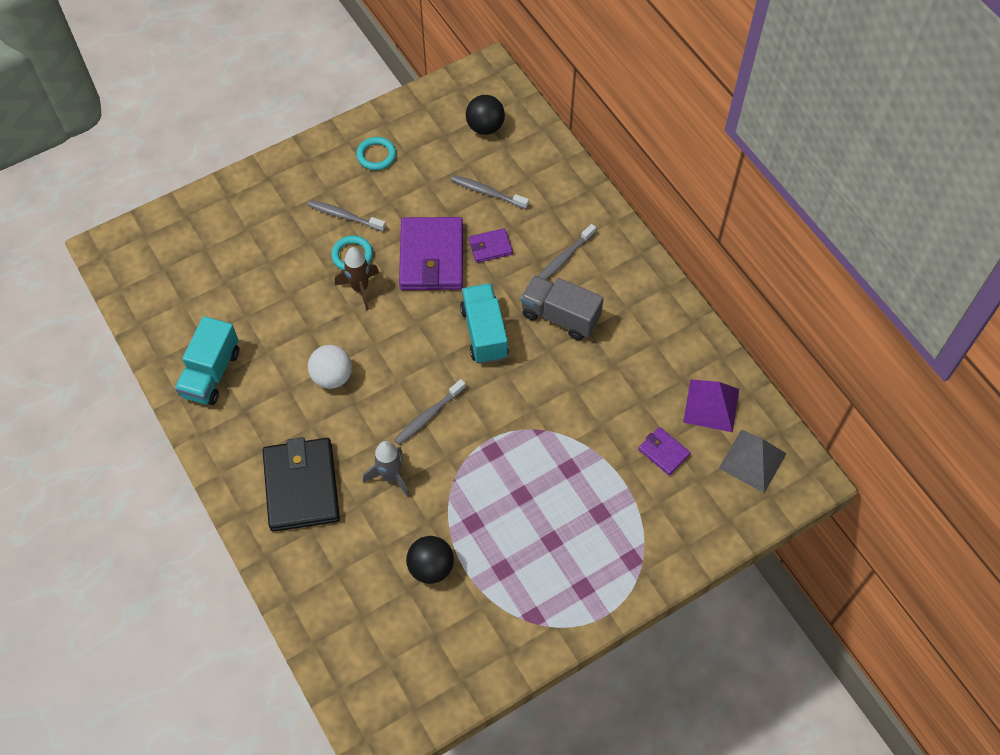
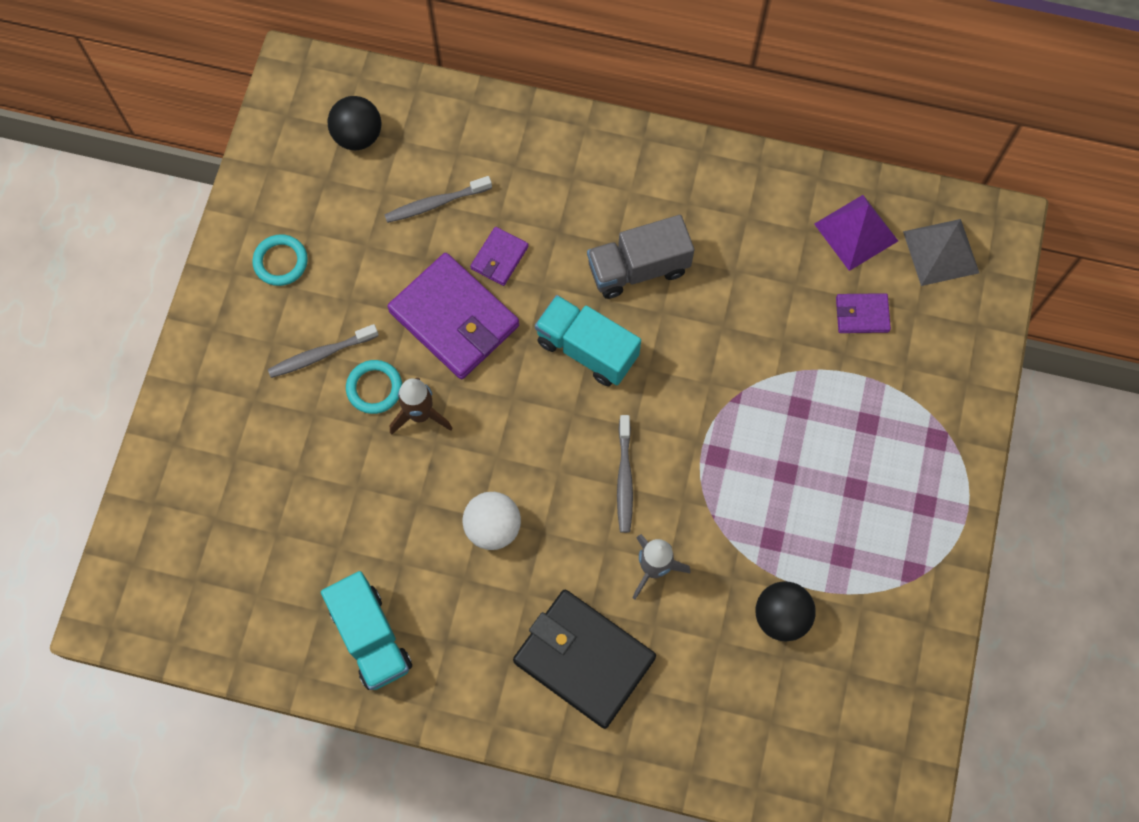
camera: 45 degrees left, 10 degrees up
grey toothbrush [538,224,596,280] -> none

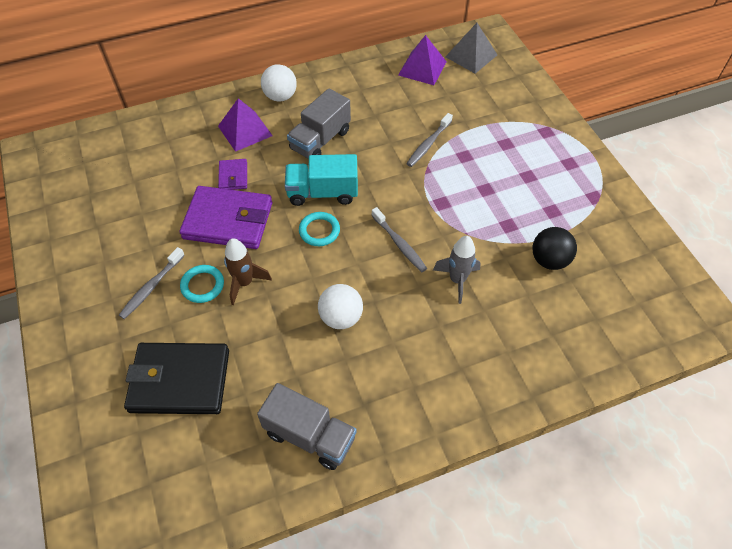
camera: 35 degrees left, 15 degrees down
turquoise ring [252,234,308,286] -> turquoise ring moved to [299,212,340,246]
turquoise truck [321,571,412,690] -> grey truck [257,383,357,470]
black ball [328,96,381,150] -> none
grey toothbrush [384,176,492,223] -> grey toothbrush moved to [406,113,453,167]
black wallet [513,590,656,729] -> black wallet moved to [124,343,229,414]
purple wallet [836,293,891,333] -> none
none -> purple pyramid [218,98,273,152]
none -> white ball [261,64,297,102]

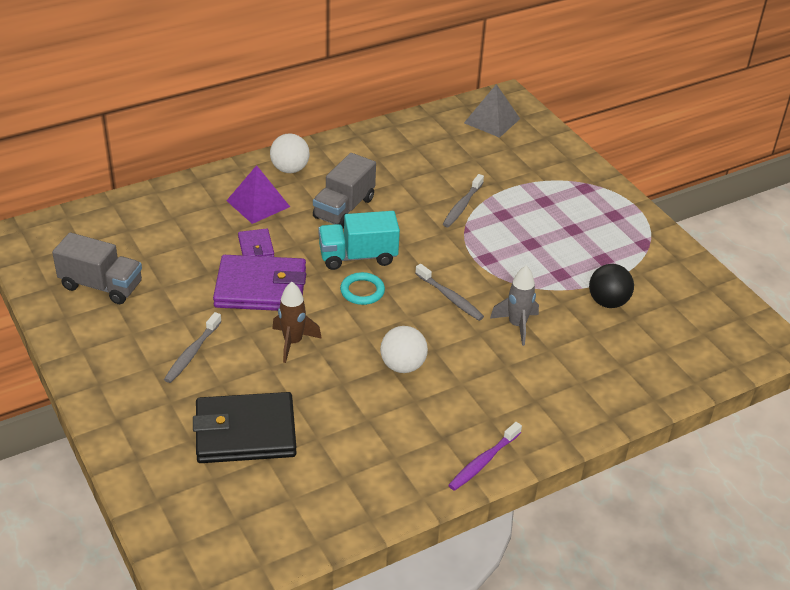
camera: 10 degrees left, 15 degrees down
turquoise ring [180,265,224,303] -> none
grey truck [257,383,357,470] -> grey truck moved to [52,232,142,304]
purple pyramid [398,35,447,85] -> none
none -> purple toothbrush [449,422,522,491]

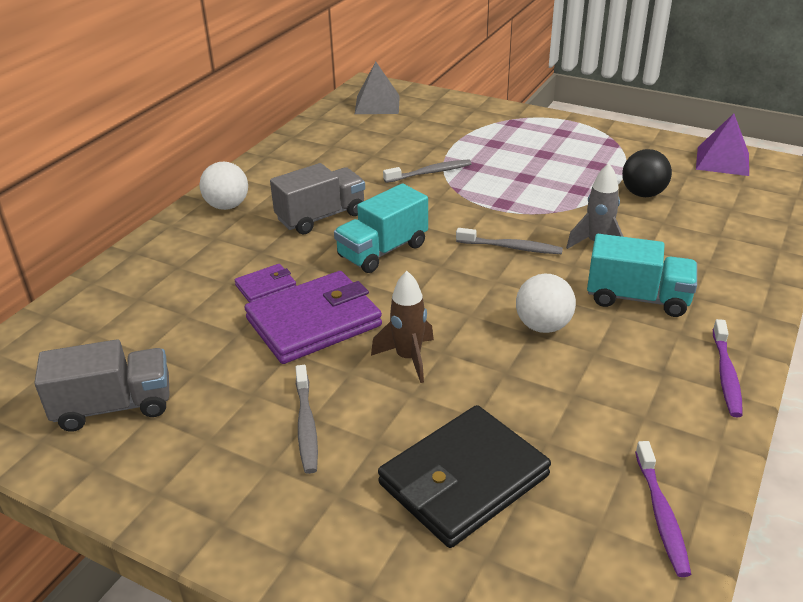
camera: 30 degrees left, 5 degrees down
purple pyramid [227,165,290,224] -> purple pyramid moved to [696,113,749,176]
purple wallet [238,229,274,257] -> purple wallet turned 75 degrees counterclockwise [235,264,296,303]
grey truck [313,153,376,228] -> grey truck turned 120 degrees counterclockwise [270,163,365,234]
turquoise ring [340,272,385,305] -> none
grey toothbrush [443,174,484,227] -> grey toothbrush turned 105 degrees counterclockwise [383,159,472,183]
none -> turquoise truck [587,234,697,317]
none -> purple toothbrush [635,441,691,577]

